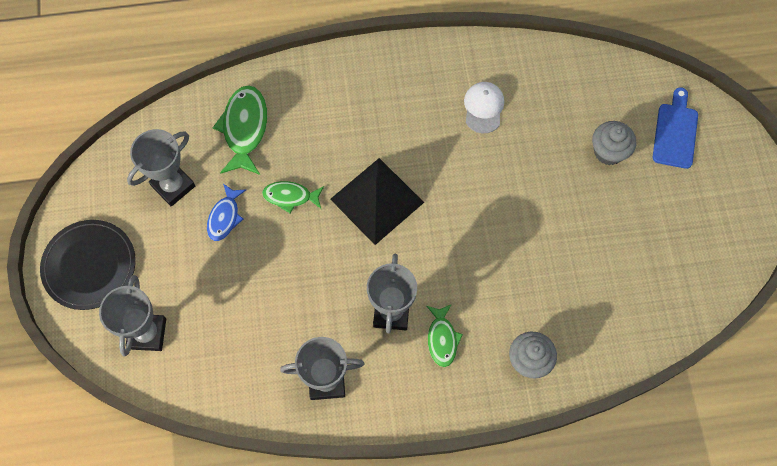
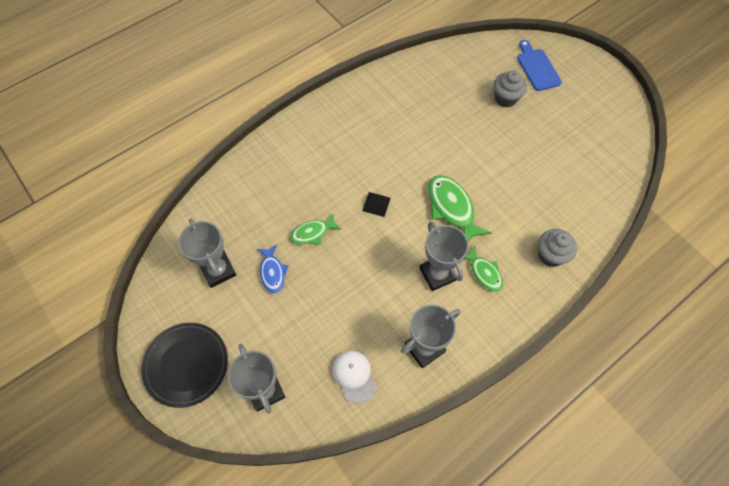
camera: 30 degrees left, 5 degrees down
grey trophy [127,129,195,207] -> grey trophy turned 45 degrees counterclockwise [178,219,236,288]
green fish [213,85,267,175] -> green fish moved to [428,175,491,242]
black pyramid [330,158,424,245] -> black pyramid [362,192,391,217], size x0.42
white cap [464,82,504,133] -> white cap moved to [332,351,377,404]

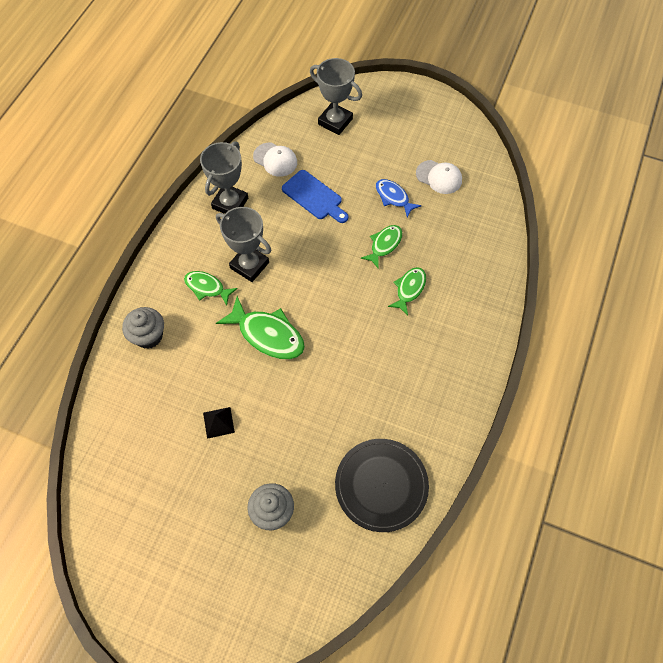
camera: 150 degrees right, 0 degrees up
black plate [141,323,228,408] -> black plate moved to [335,439,429,532]
grey trophy [178,219,236,288] -> white cap [416,160,462,194]
black pyramid [362,192,391,217] -> black pyramid moved to [203,407,235,439]
blue cutting board [517,40,562,91] -> blue cutting board moved to [282,170,348,223]
none -> green fish [388,267,426,315]

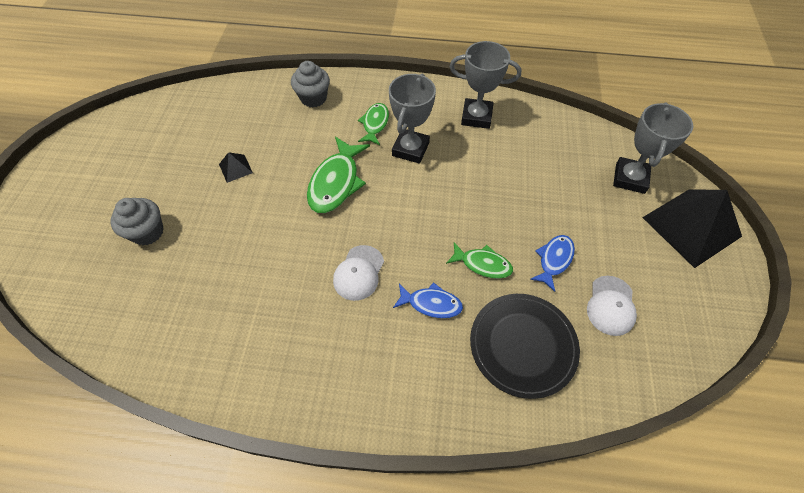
camera: 75 degrees right, 5 degrees down
white cap [253,143,297,177] -> white cap moved to [333,245,384,301]
blue cutting board [282,170,348,223] -> none
black plate [335,439,429,532] -> black plate moved to [470,294,580,399]
green fish [388,267,426,315] -> blue fish [393,282,463,318]
none -> black pyramid [642,189,742,268]

